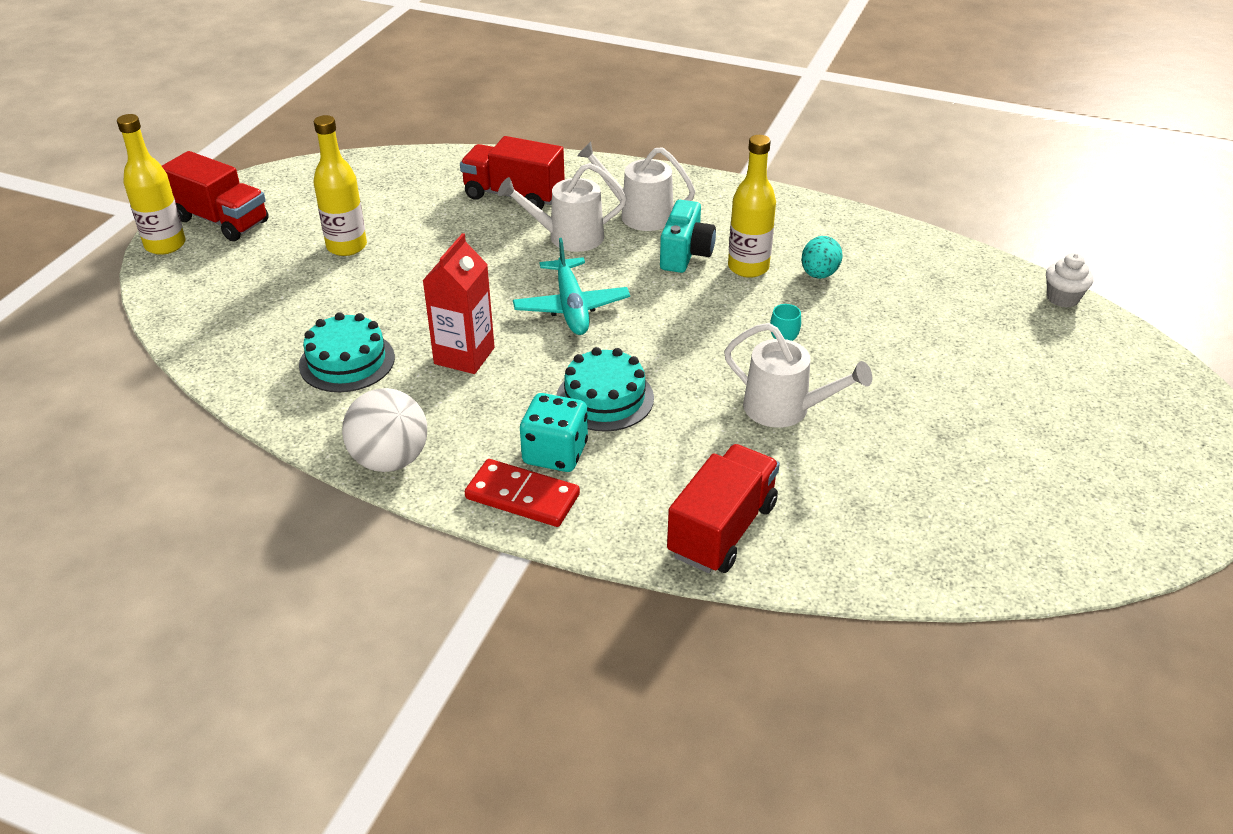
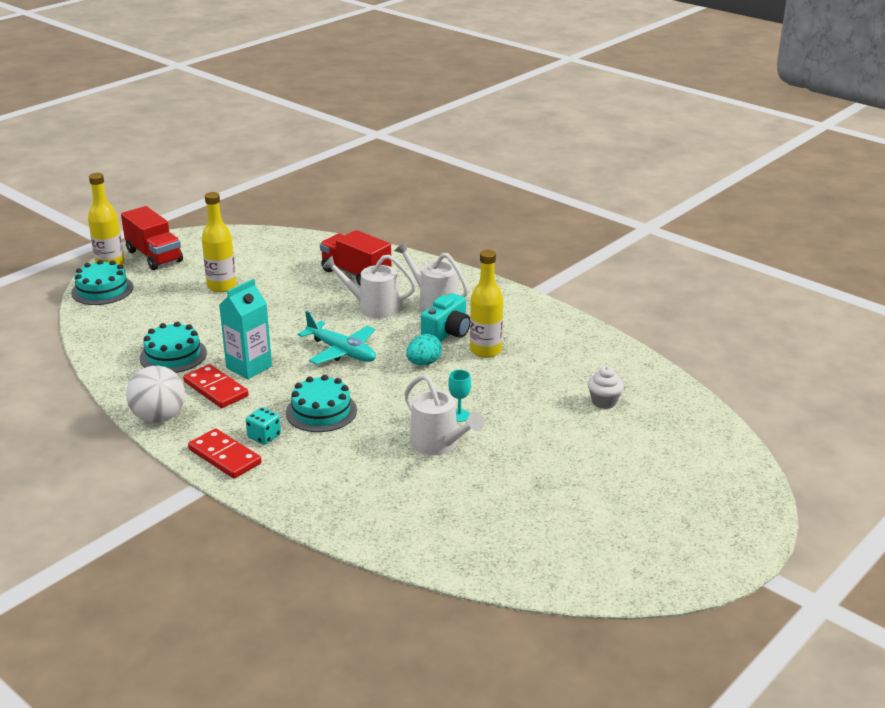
camera: 20 degrees right, 10 degrees down
red carton [423,233,495,374] -> turquoise carton [219,279,272,379]
turquoise plane [513,238,630,335] -> turquoise plane turned 60 degrees counterclockwise [298,311,376,365]
turquoise dice [520,393,588,472] -> turquoise dice [246,407,281,445], size x0.66
red truck [667,444,780,573] -> none
turquoise egg [801,236,843,279] -> turquoise egg moved to [406,334,442,366]
white cupcake [1046,253,1093,308] -> white cupcake moved to [588,366,624,409]
none -> turquoise cake [71,260,133,305]
none -> red domino [183,364,248,408]

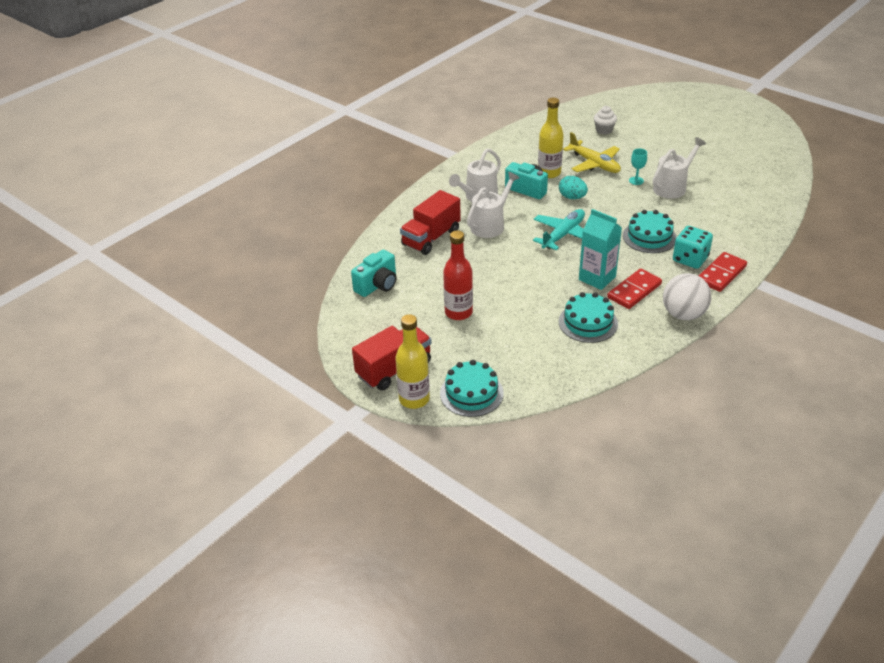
camera: 90 degrees left, 10 degrees up
yellow bottle [202,192,236,292] -> red bottle [443,230,473,320]
turquoise dice [246,407,281,445] -> turquoise dice [673,226,713,269], size x1.52
white watering can [322,255,416,319] -> white watering can turned 150 degrees counterclockwise [467,172,520,238]
none -> turquoise camera [351,250,397,297]
none -> yellow plane [563,132,621,173]

